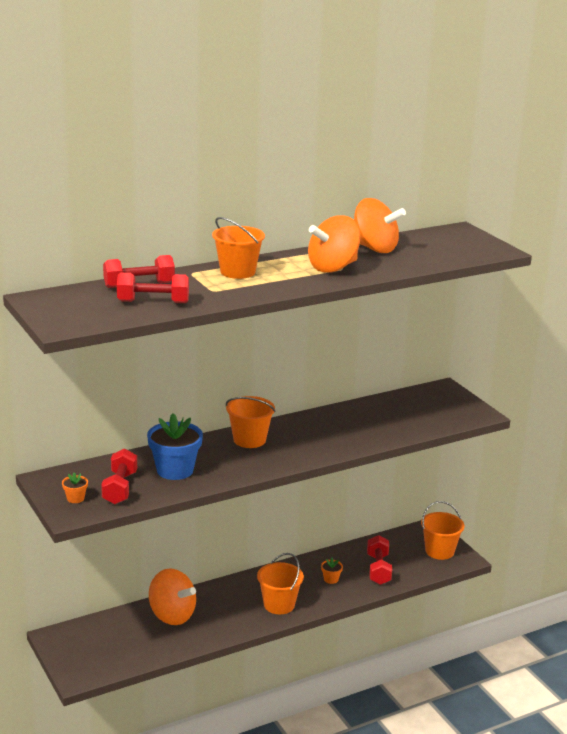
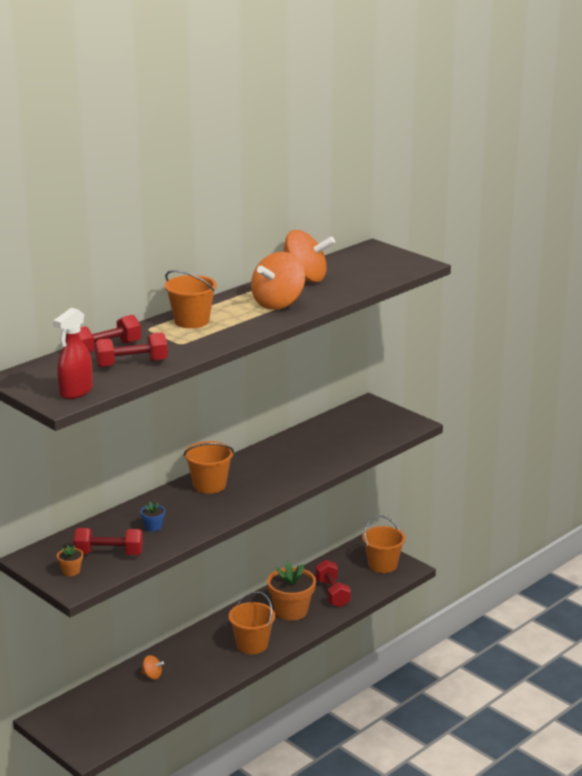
camera: 15 degrees left, 0 degrees up
red dumbbell [101,448,137,504] -> red dumbbell turned 75 degrees counterclockwise [73,528,143,555]
blue flower pot [147,413,203,480] -> blue flower pot [140,502,165,532], size x0.45
orange spinning top [149,568,196,625] -> orange spinning top [141,655,164,679], size x0.43
orange flower pot [321,558,343,584] -> orange flower pot [267,562,316,621], size x2.21
none -> red spray bottle [53,308,93,399]

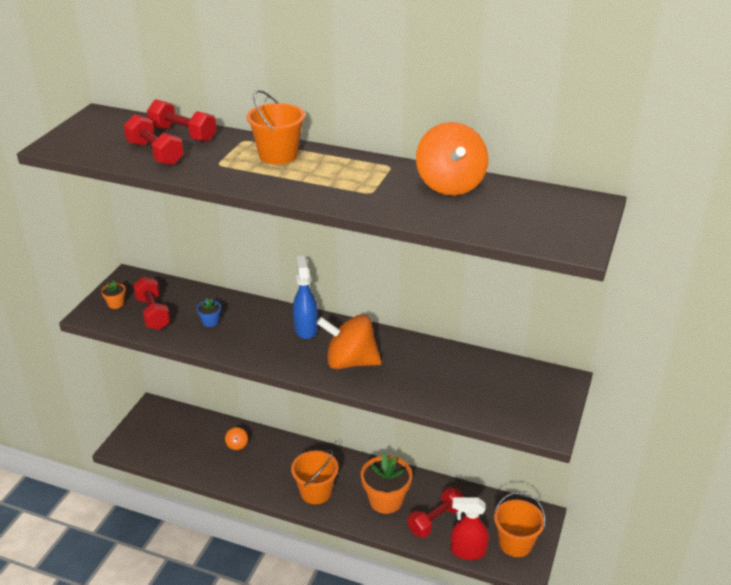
camera: 65 degrees right, 10 degrees up
red spray bottle [53,308,93,399] -> red spray bottle moved to [451,497,489,560]
orange bucket [183,441,234,494] -> blue spray bottle [293,256,318,339]
orange spinning top [251,252,305,310] -> orange spinning top moved to [316,314,382,369]

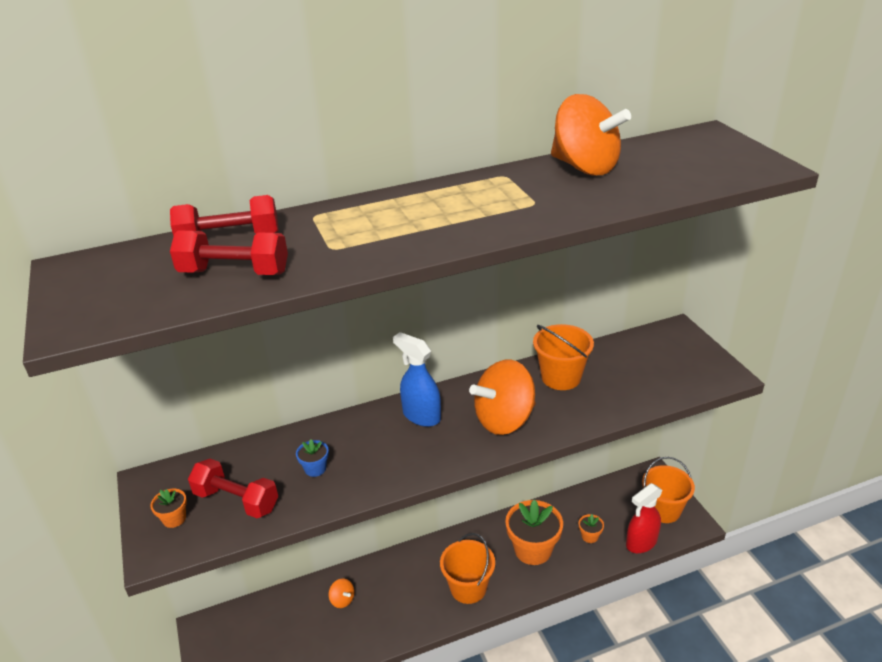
camera: 40 degrees left, 0 degrees up
orange bucket [247,90,305,165] -> orange bucket moved to [533,324,594,390]
red dumbbell [408,487,464,538] -> orange flower pot [579,514,604,543]

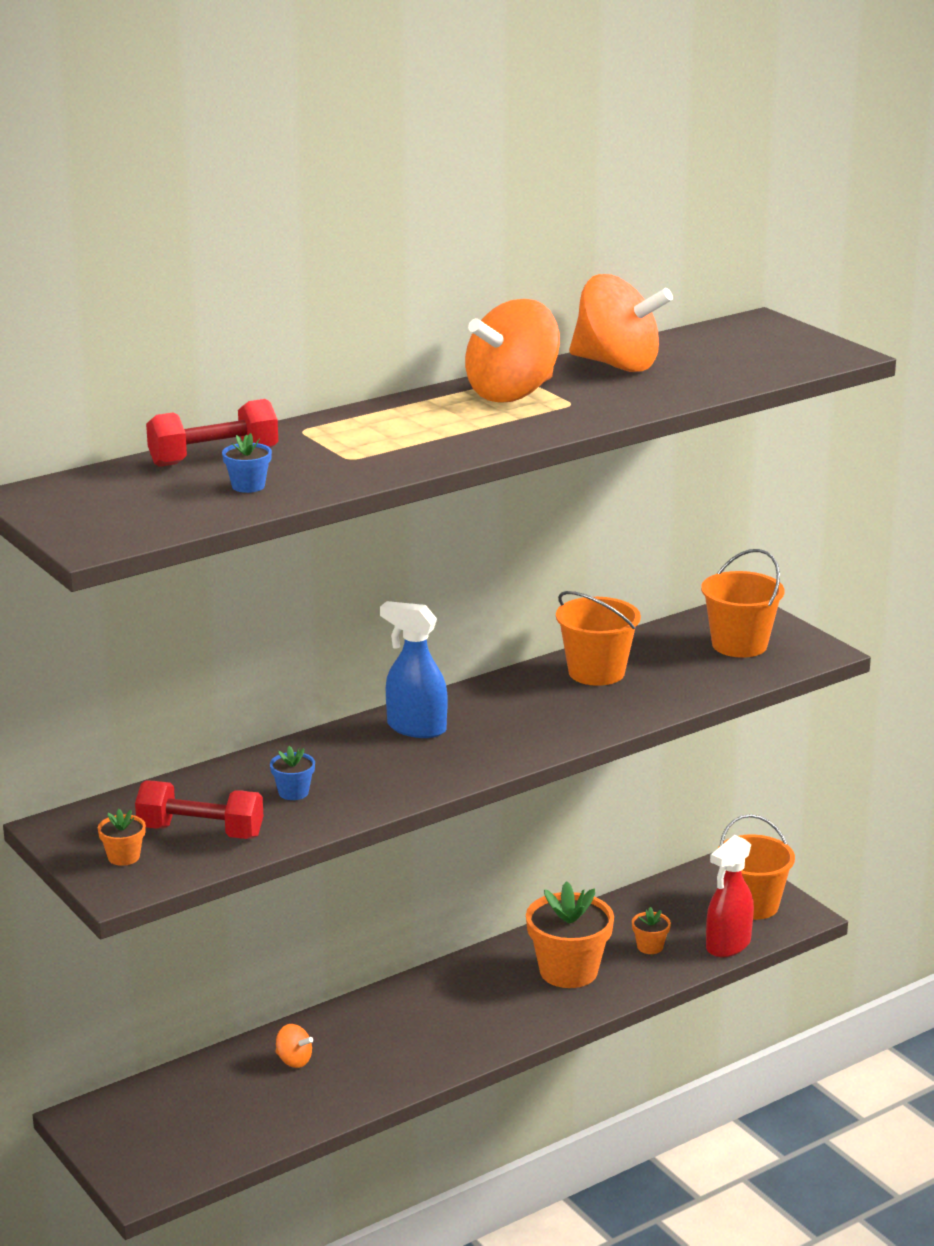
camera: 15 degrees left, 10 degrees down
red dumbbell [170,230,288,275] -> blue flower pot [222,433,272,493]
orange bucket [440,533,495,604] -> orange bucket moved to [701,549,784,658]
orange spinning top [469,360,536,435] -> orange spinning top moved to [465,299,560,403]

